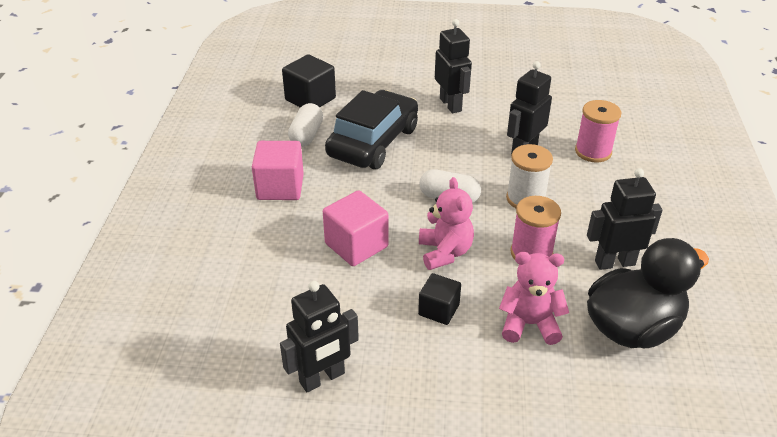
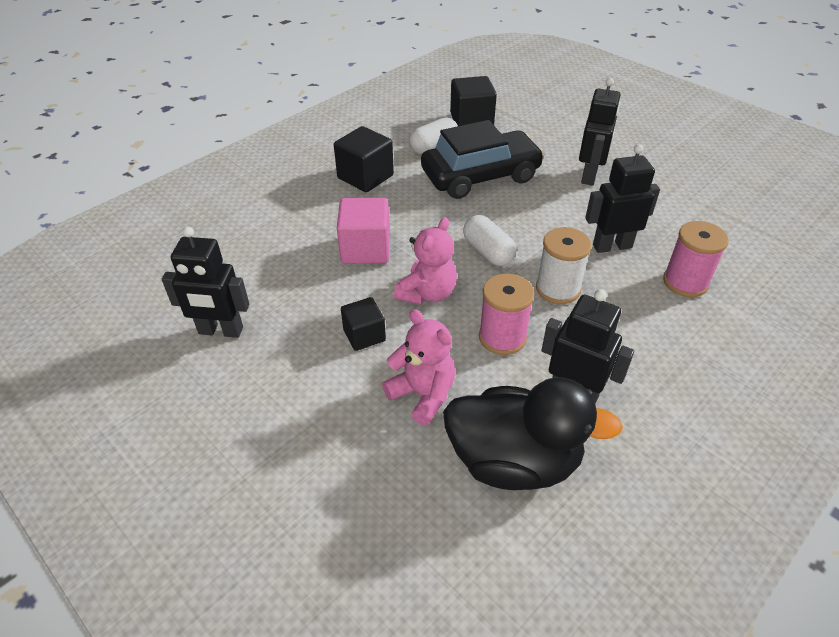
camera: 40 degrees right, 5 degrees up
pink cube [252,141,304,200] -> black cube [334,126,394,192]

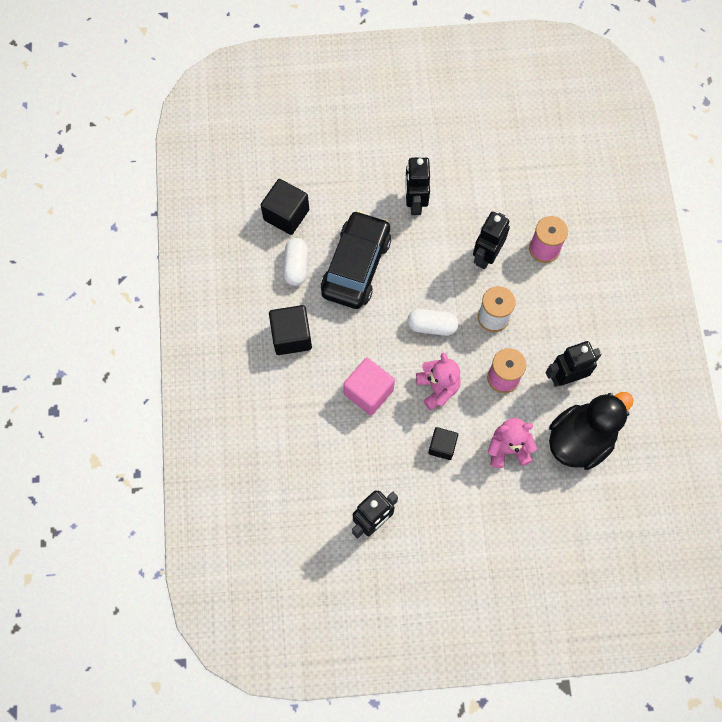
camera: 50 degrees left, 25 degrees up
black robot [579,78,620,185] -> black robot turned 150 degrees counterclockwise [405,157,430,215]

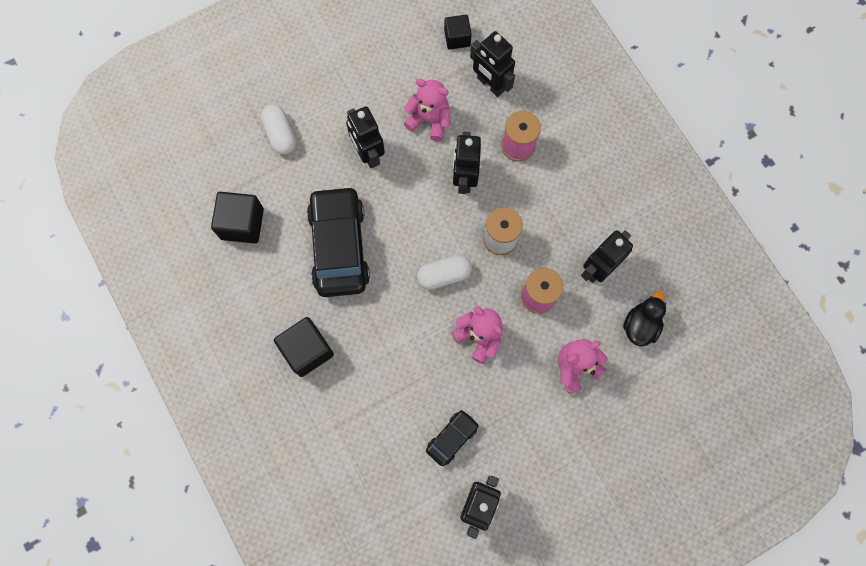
camera: 25 degrees left, 5 degrees up
white capsule [283,238,308,286] -> white capsule moved to [261,104,296,155]
pink cube [343,358,395,415] -> none
black cube [428,427,458,460] -> black cube moved to [444,15,472,50]
black duck [549,392,634,470] -> black duck [623,291,666,347], size x0.57
none -> pink teddy bear [404,79,450,141]
none -> black car [426,410,479,466]
none -> black robot [470,31,515,97]

